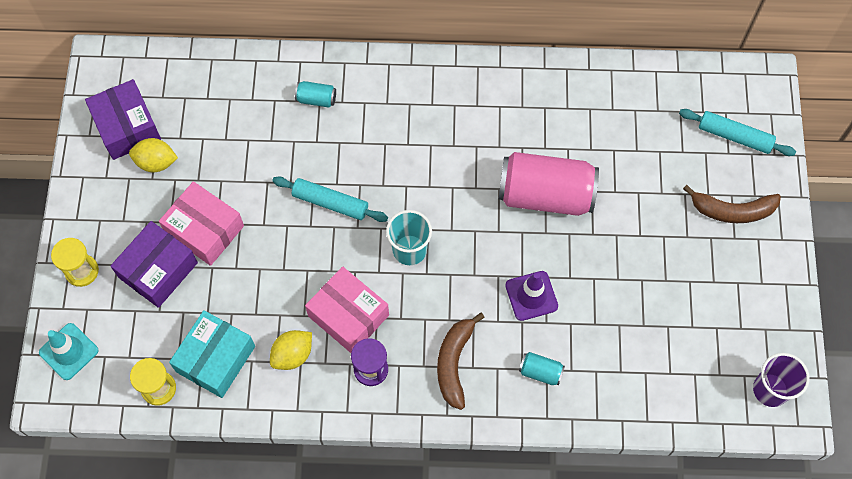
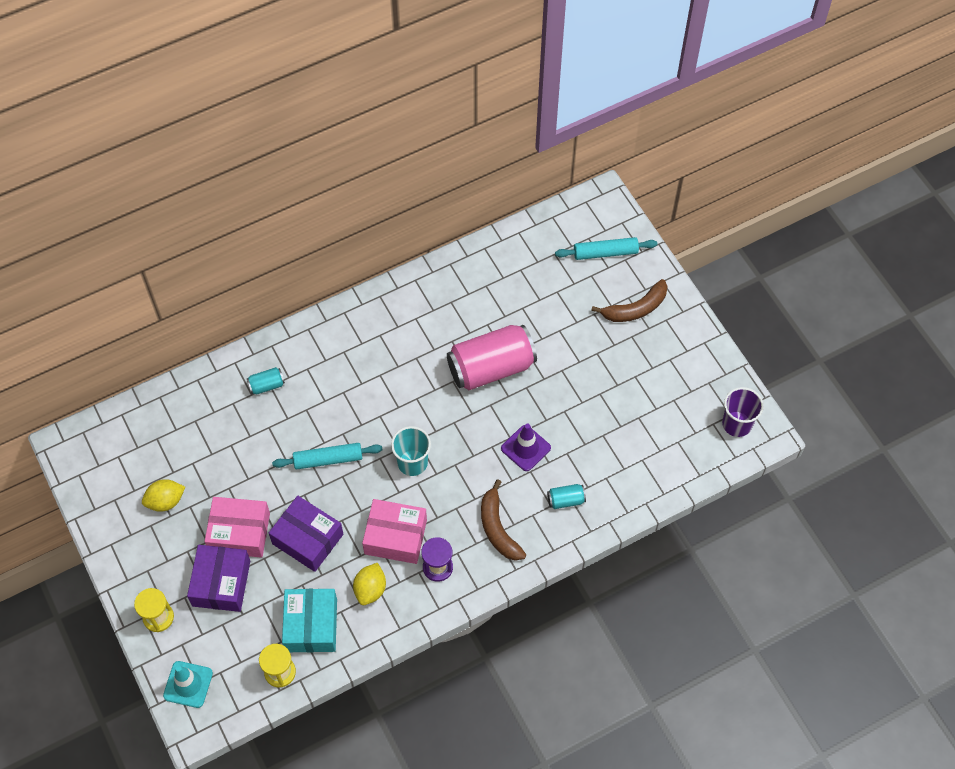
camera: 30 degrees left, 5 degrees down
purple box [85,79,161,160] -> purple box moved to [269,496,343,572]

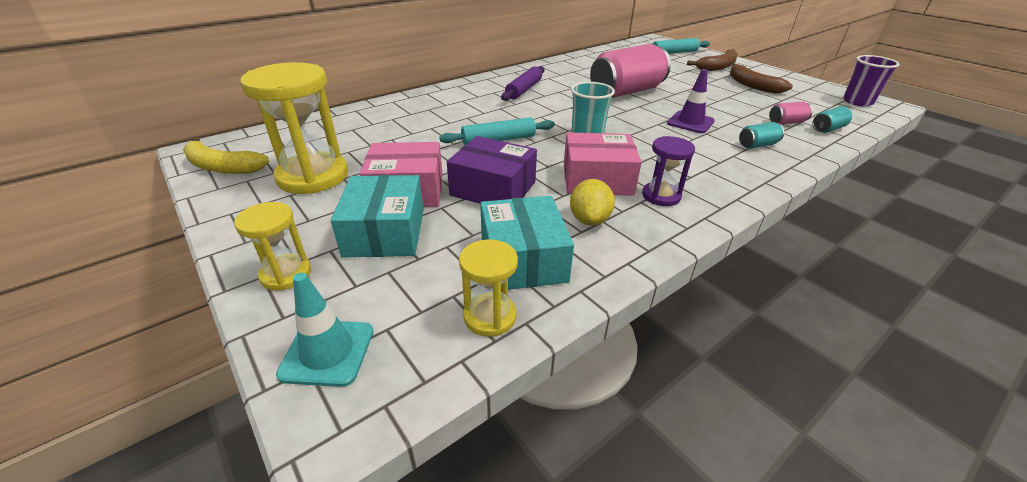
camera: 10 degrees left, 25 degrees down
yellow lemon [142,479,185,512] -> yellow hourglass [240,62,348,194]
purple box [187,545,250,612] -> turquoise box [331,175,424,258]
turquoise can [247,367,285,394] -> turquoise can moved to [813,106,852,133]
brown banana [481,479,526,561] -> brown banana moved to [730,64,793,94]
none -> yellow banana [183,137,269,174]
none -> purple rolling pin [501,66,545,101]
none -> pink can [769,102,813,124]

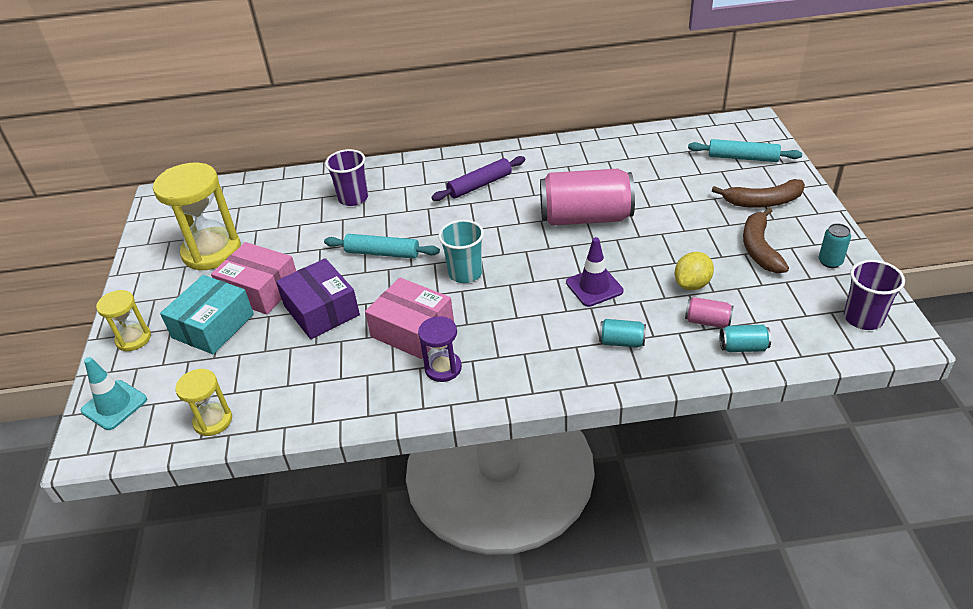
camera: 35 degrees right, 5 degrees up
yellow banana [183,137,269,174] -> none
turquoise box [480,196,574,290] -> none
yellow lemon [570,179,615,225] -> yellow lemon moved to [675,252,714,290]
none -> purple cup [325,149,368,206]
none -> turquoise can [819,223,851,268]

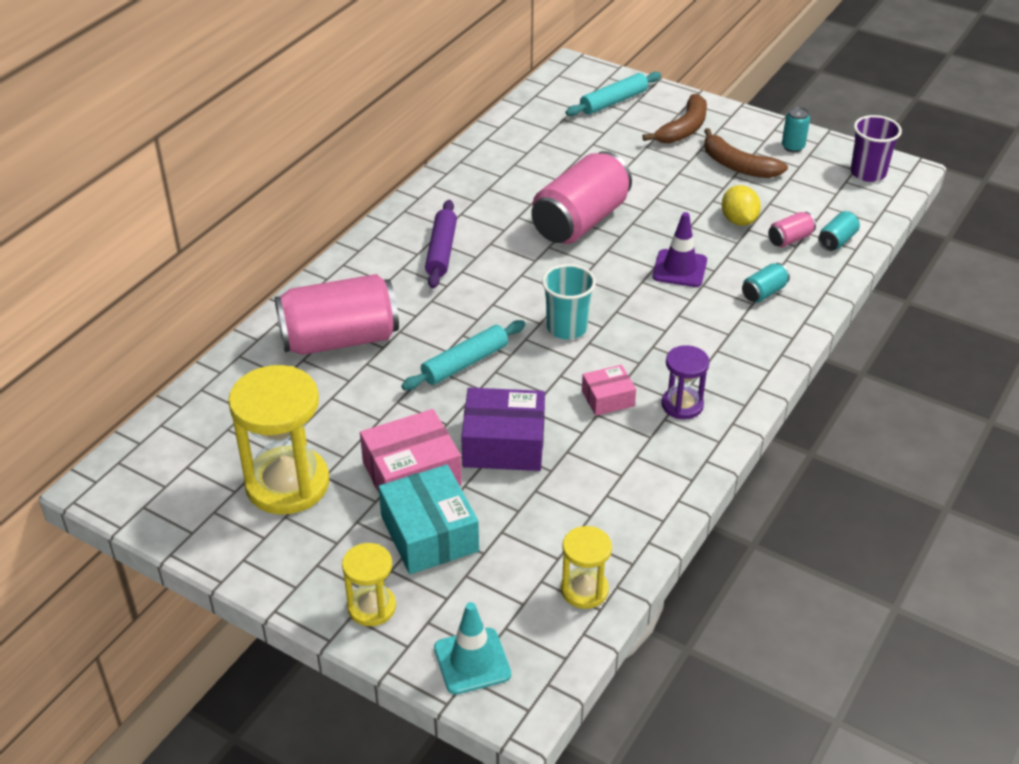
camera: 55 degrees left, 0 degrees up
purple cup [325,149,368,206] -> pink can [275,274,399,355]
pink box [365,277,454,359] -> pink box [582,365,636,416], size x0.57

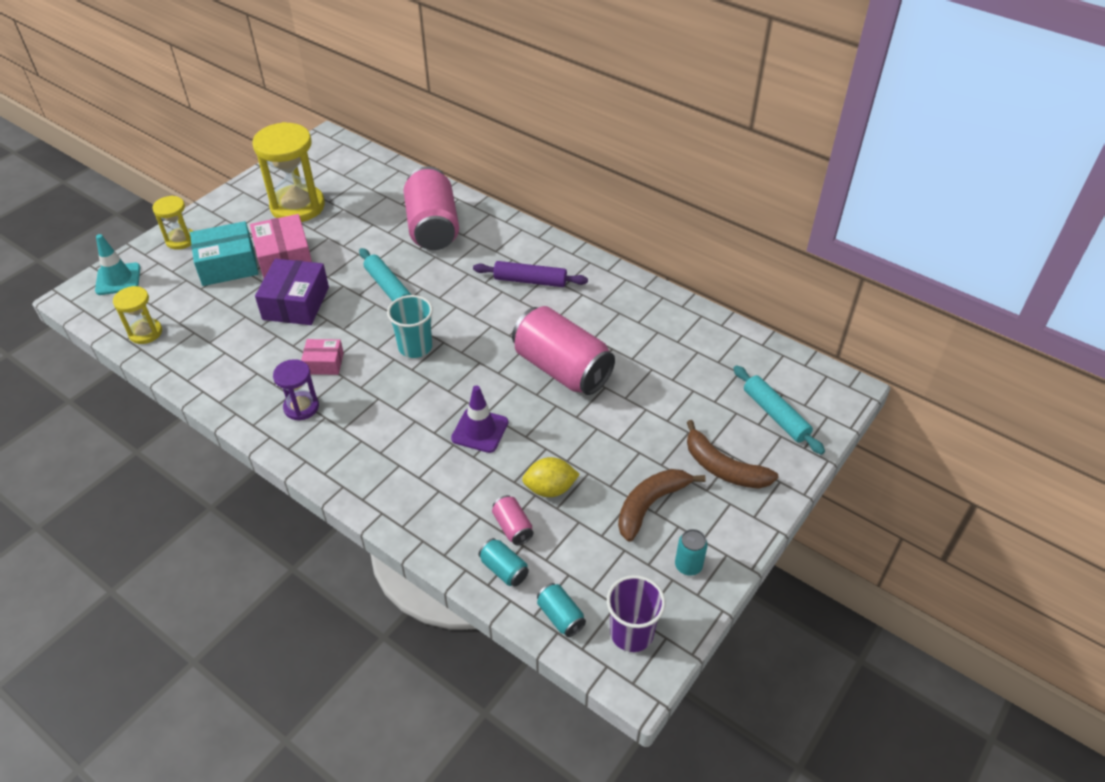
camera: 95 degrees right, 5 degrees up
pink box [582,365,636,416] -> pink box turned 75 degrees counterclockwise [301,339,344,375]
turquoise can [742,263,790,303] -> turquoise can moved to [537,583,586,637]

